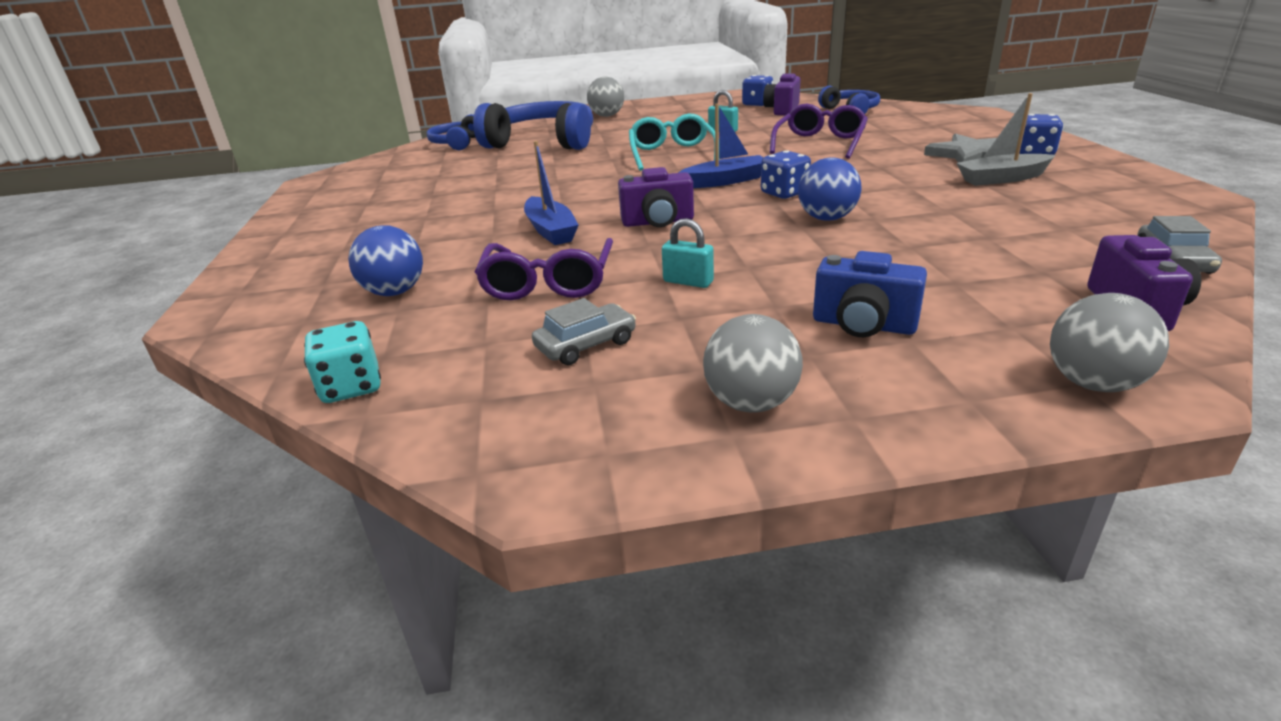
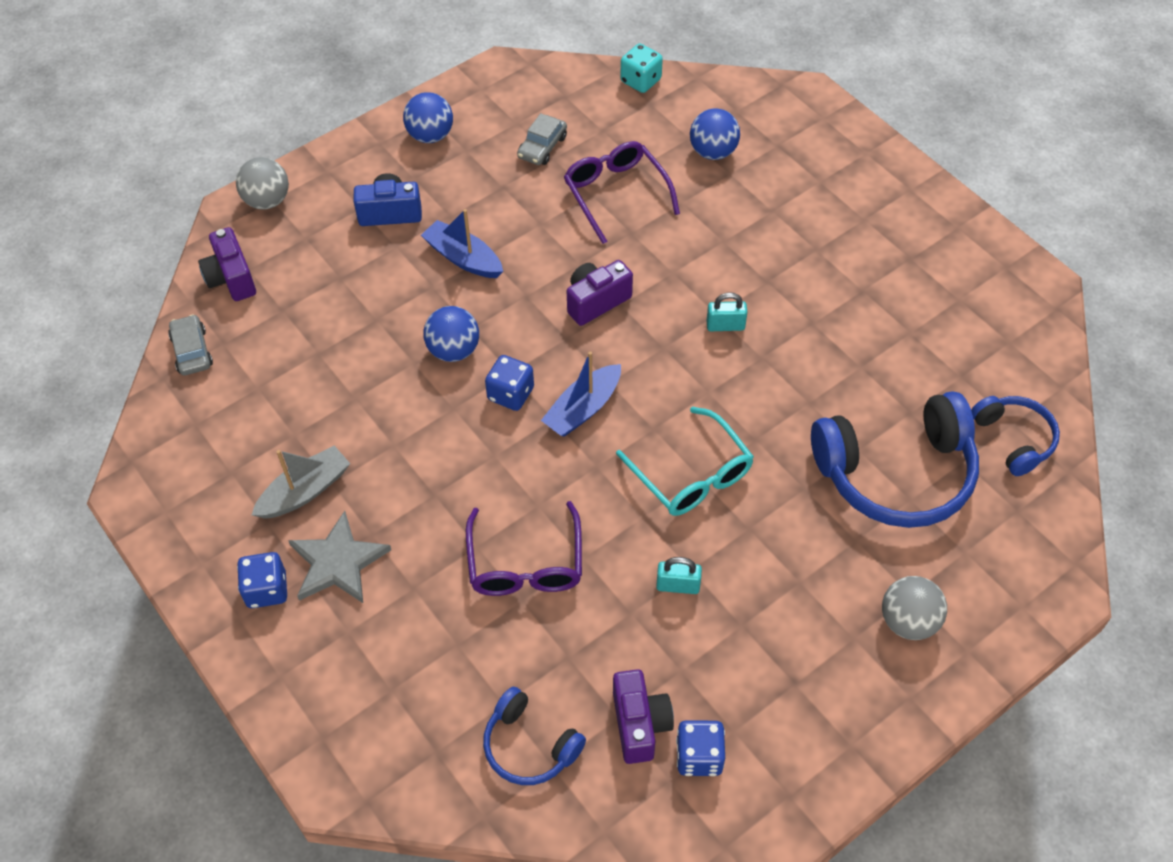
camera: 150 degrees right, 25 degrees up
blue boat [524,141,579,245] -> blue boat moved to [421,209,503,278]
turquoise padlock [662,218,714,288] -> turquoise padlock moved to [707,292,747,331]
grey ball [703,314,803,412] -> blue ball [403,92,453,143]

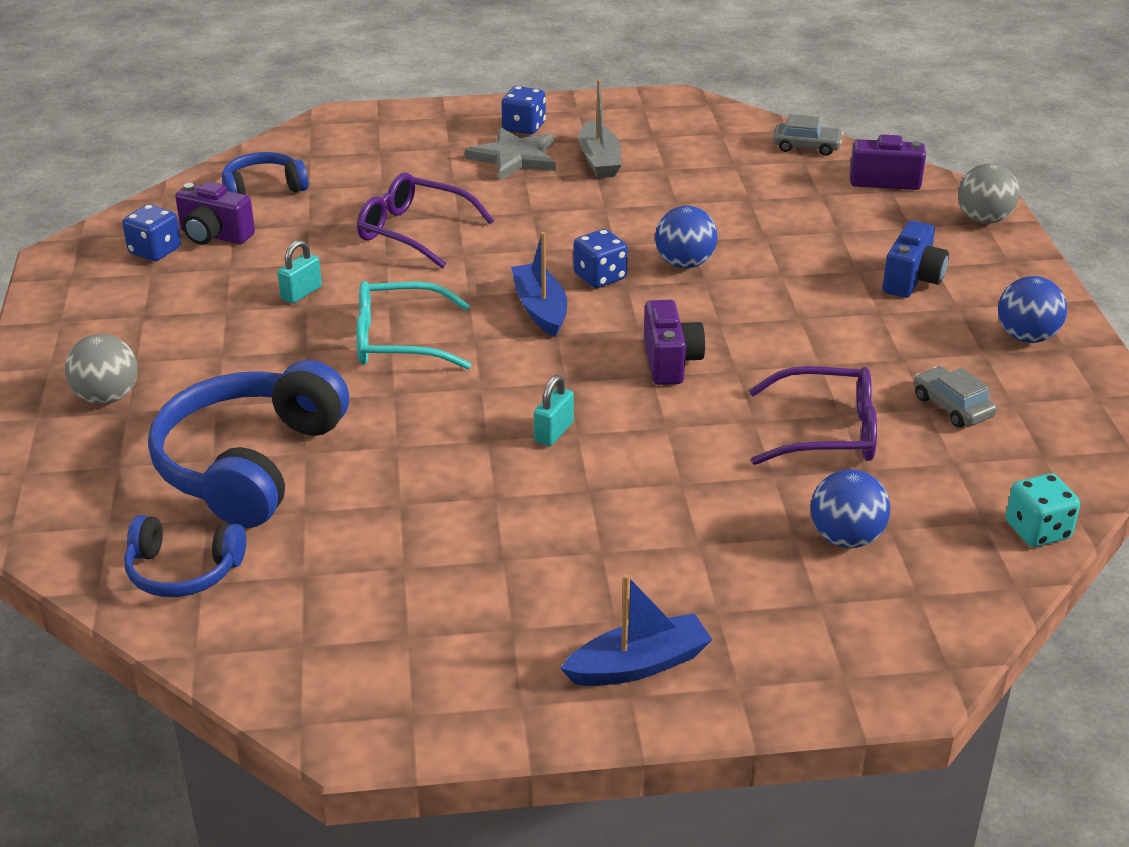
camera: 120 degrees right, 20 degrees down
blue boat [421,209,503,278] -> blue boat moved to [560,574,712,686]

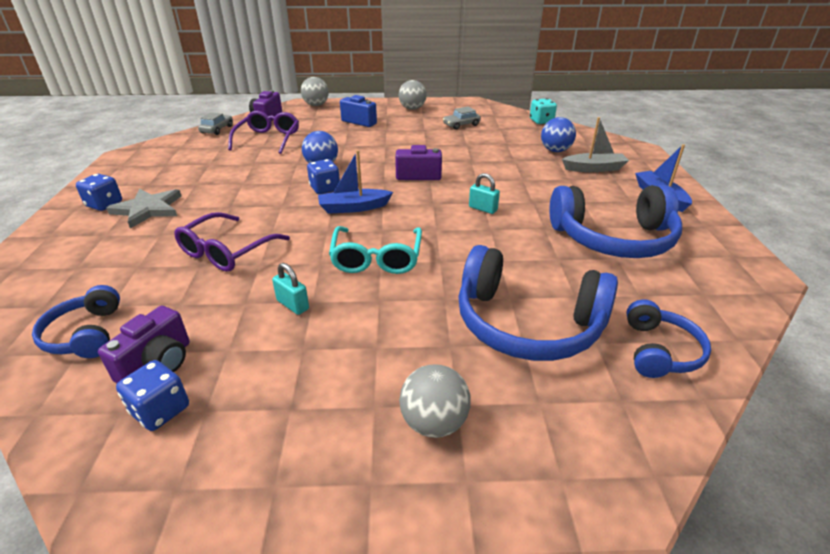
camera: 85 degrees left, 0 degrees up
grey boat [579,79,622,178] -> grey boat moved to [562,117,629,172]
purple glasses [749,366,877,465] -> purple glasses moved to [228,111,299,154]
blue ball [998,276,1067,343] -> grey ball [399,80,427,110]
none -> blue headphones [549,185,682,258]

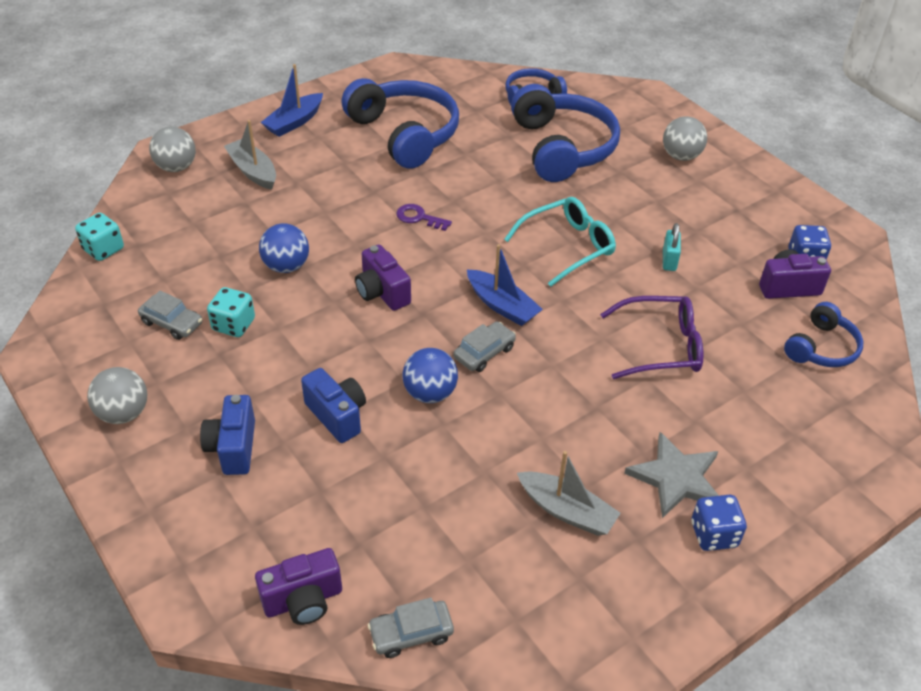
camera: 125 degrees left, 10 degrees up
purple glasses [228,111,299,154] -> none
grey ball [301,77,329,106] -> grey ball moved to [149,127,196,172]
blue dice [307,159,340,194] -> grey car [453,322,516,372]
turquoise padlock [469,173,500,214] -> purple key [396,204,452,231]
blue ball [541,117,576,152] -> blue ball moved to [259,223,309,273]
none -> turquoise dice [207,287,255,337]
none -> blue camera [301,368,366,443]
none -> grey boat [517,451,621,536]

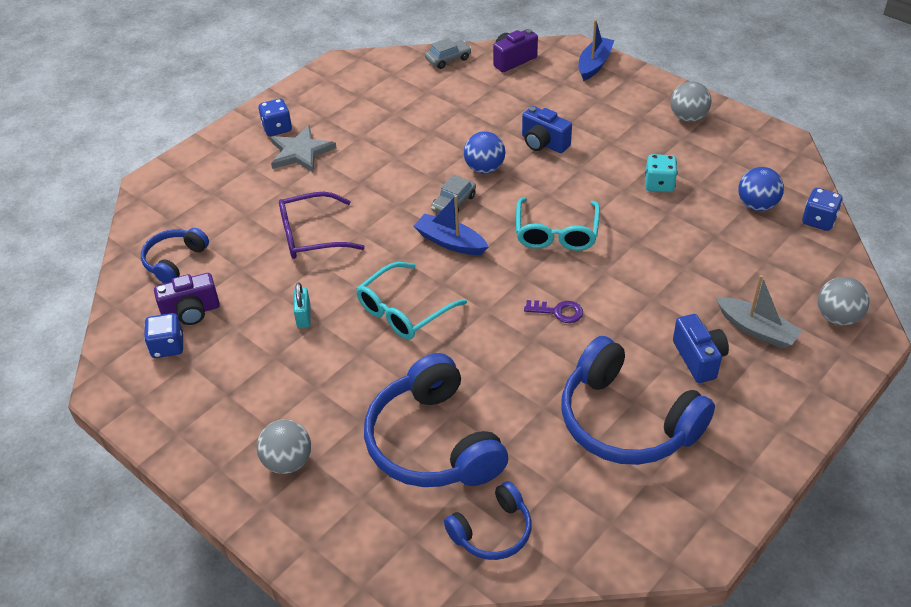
camera: 170 degrees right, 0 degrees up
turquoise dice [75,213,124,261] -> blue dice [802,188,843,231]
grey car [138,291,202,340] -> none
blue camera [200,395,255,475] -> blue camera moved to [673,314,729,383]
blue ball [259,223,309,273] -> blue ball moved to [738,167,784,211]
blue boat [261,64,323,137] -> blue boat moved to [579,20,615,81]
purple camera [355,244,411,311] -> turquoise glasses [516,198,600,251]
grey boat [517,451,621,536] -> none

